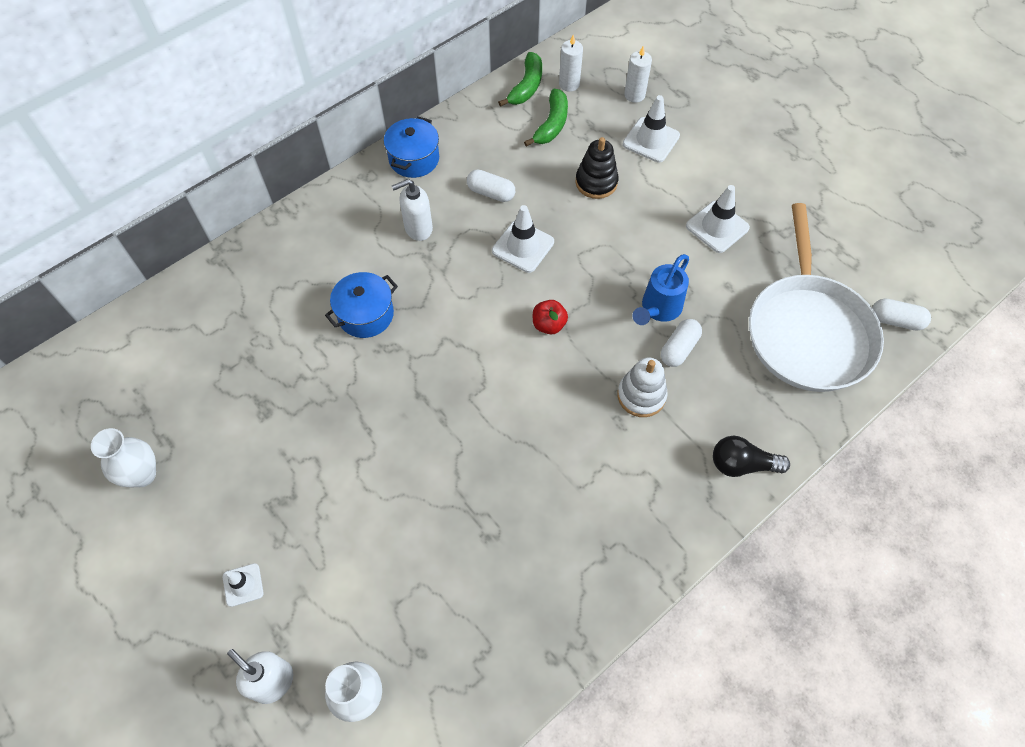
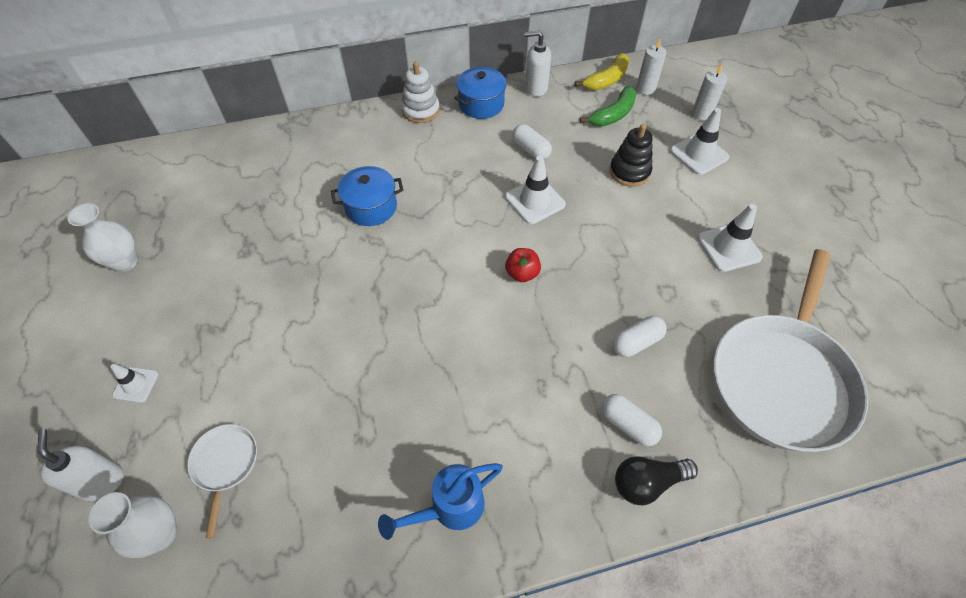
camera: 25 degrees right, 5 degrees down
white soap dispenser [392,179,433,241] -> white soap dispenser moved to [524,31,551,97]
green banana [498,52,542,107] -> yellow banana [574,53,629,90]
white stacking toy [617,357,668,417] -> white stacking toy moved to [401,62,440,123]
blue watering can [632,254,689,325] -> blue watering can moved to [378,463,503,540]
black light bulb [713,436,790,477] -> black light bulb turned 45 degrees counterclockwise [615,456,698,505]
white capsule [872,299,931,331] -> white capsule moved to [601,394,662,446]
none -> white pan [187,424,257,538]

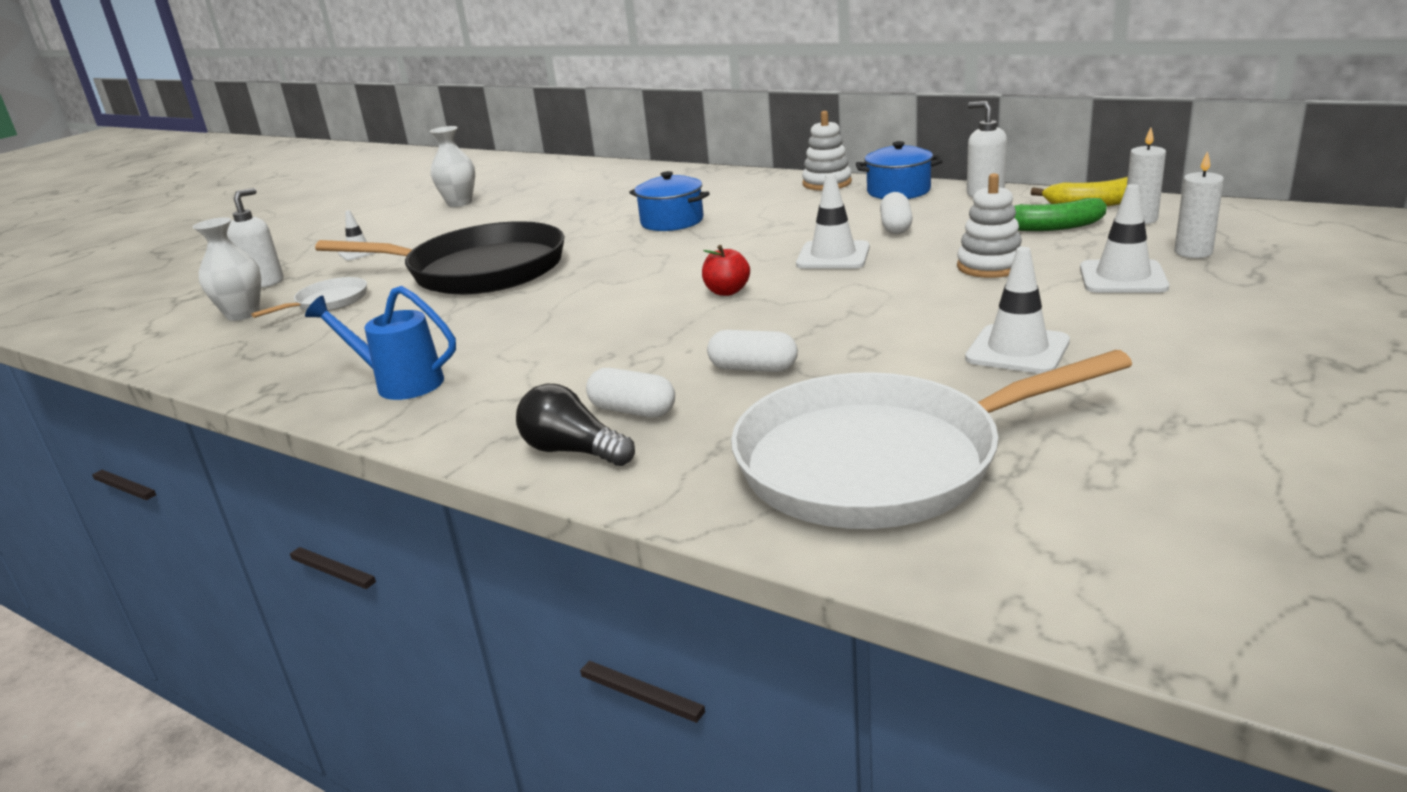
camera: 50 degrees right, 30 degrees down
white capsule [601,394,662,446] -> white capsule turned 60 degrees counterclockwise [586,368,675,418]
black stacking toy [609,124,653,187] -> white stacking toy [957,173,1022,278]
none -> black pan [315,221,565,295]

